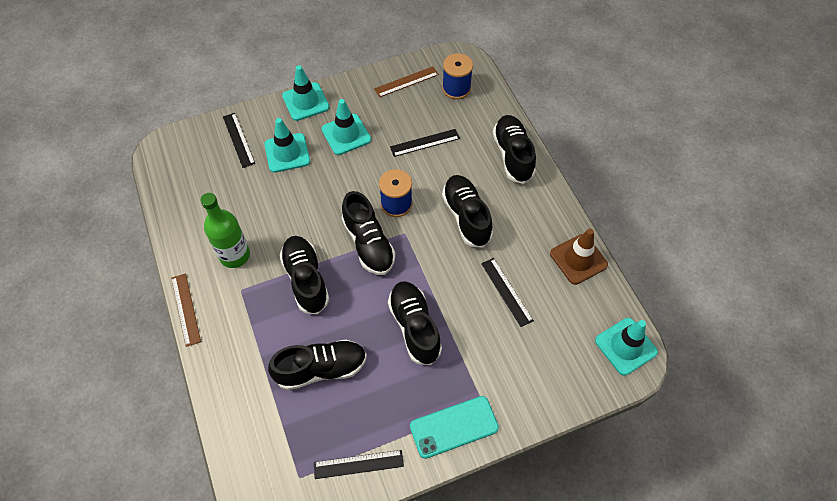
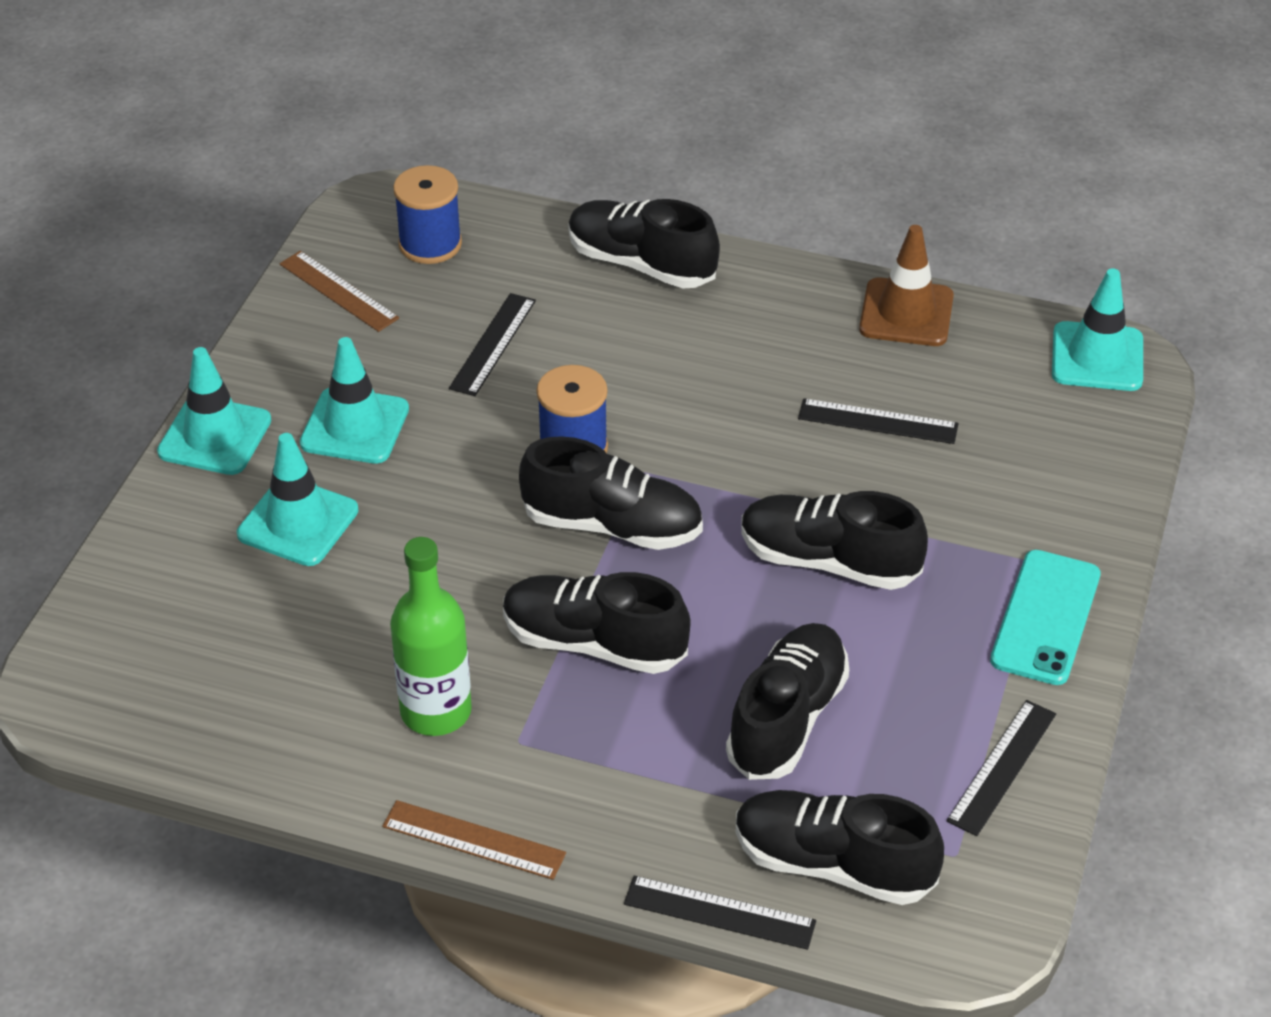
camera: 50 degrees left, 15 degrees down
black ruler [223,113,255,168] -> black ruler moved to [624,876,816,950]
brown ruler [374,66,439,97] -> brown ruler turned 60 degrees counterclockwise [280,251,399,332]
black shoe [442,175,493,248] -> black shoe moved to [736,790,944,905]

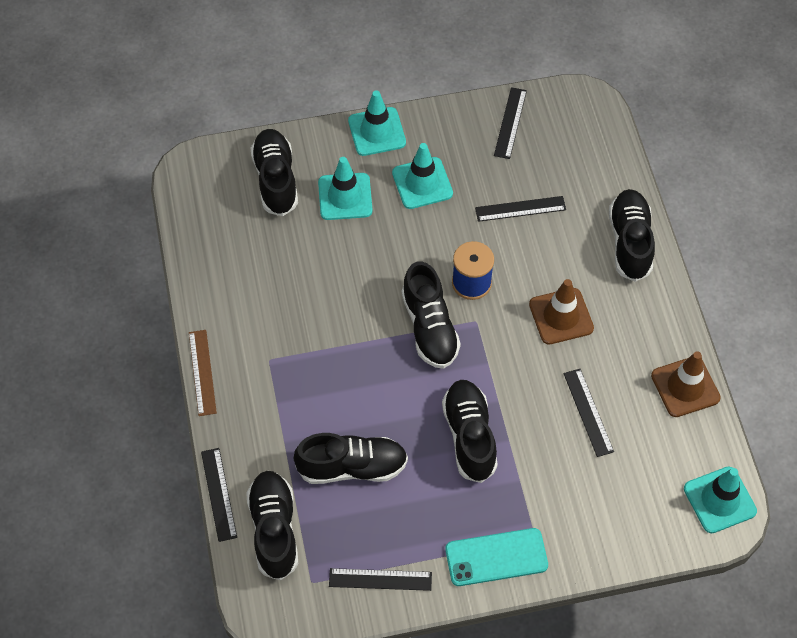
camera: 60 degrees right, 15 degrees up
brown ruler [280,251,399,332] -> black ruler [494,87,527,159]
green bottle [390,537,472,736] -> none
blue spool [393,165,462,264] -> none
black shoe [503,572,690,674] -> black shoe moved to [250,129,298,216]
none -> brown traffic cone [529,279,594,345]

